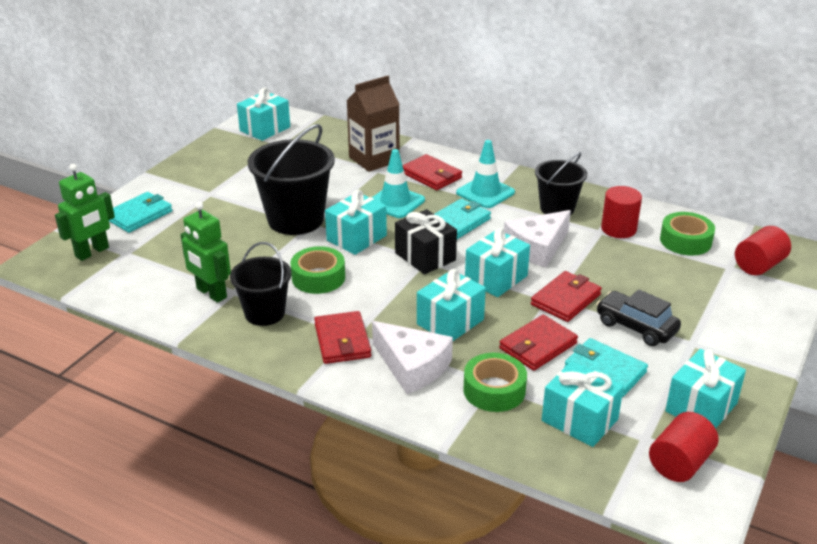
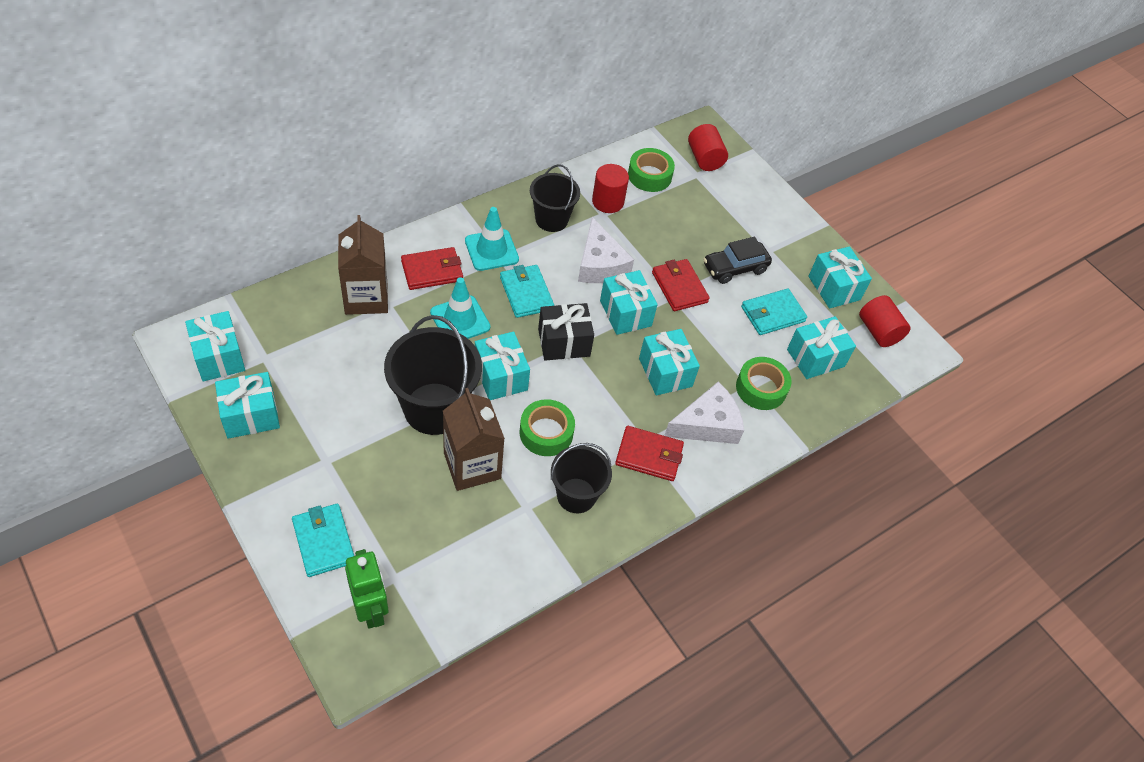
camera: 70 degrees left, 20 degrees up
green robot [180,202,231,303] -> none
red wallet [499,315,578,371] -> none
none -> turquoise gift [215,372,280,439]
none -> brown carton [443,388,505,491]

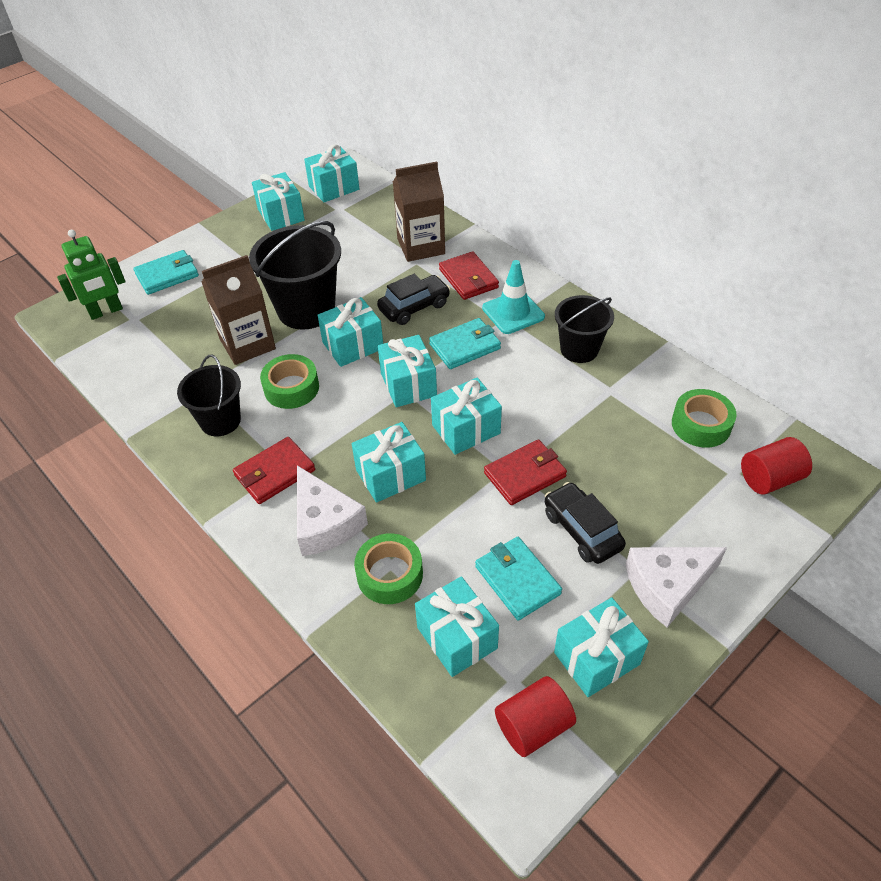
camera: 90 degrees right, 5 degrees down
turquoise traffic cone [430,277,490,339] -> black car [377,274,450,325]
black gift [538,303,594,361] -> turquoise gift [378,335,437,407]
white cheese [578,217,634,283] -> white cheese moved to [626,547,727,627]
red cylinder [592,164,629,213] -> none
red wallet [615,426,684,481] -> red wallet turned 45 degrees clockwise [233,437,315,504]

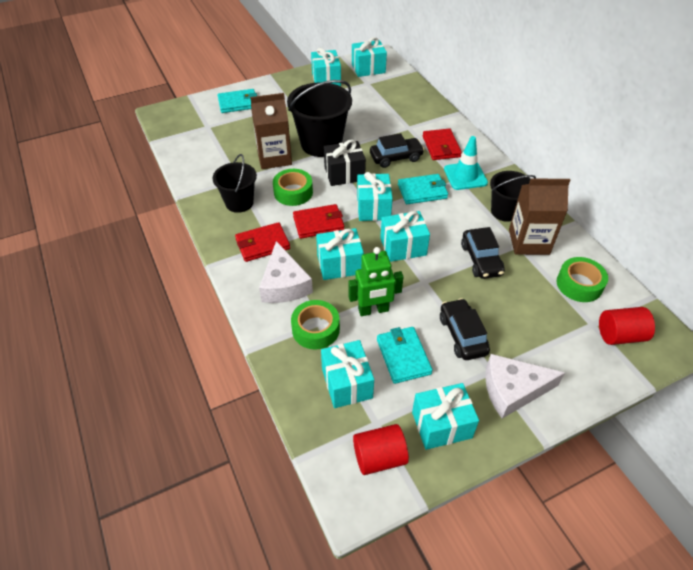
camera: 15 degrees right, 0 degrees up
green robot [57,230,125,320] -> green robot moved to [348,247,404,316]
turquoise gift [318,297,383,367] -> black gift [324,140,366,186]
brown carton [393,162,445,262] -> brown carton moved to [509,179,570,255]
red wallet [484,439,567,505] -> red wallet moved to [293,204,344,239]
none -> black car [461,227,505,279]

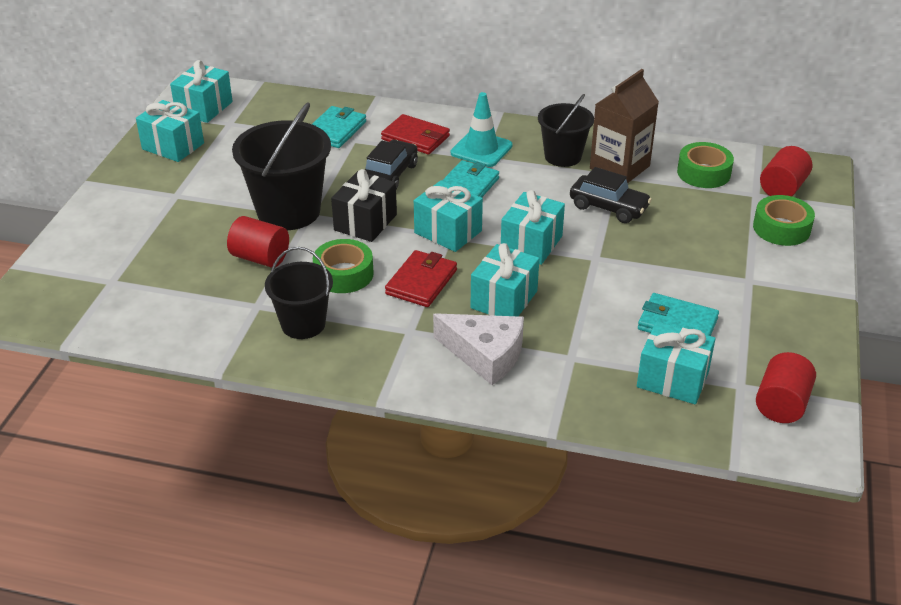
camera: 50 degrees left, 10 degrees down
turquoise wallet [218,89,257,113] -> turquoise wallet moved to [312,106,366,148]
red wallet [235,222,290,262] -> none
brown carton [250,93,292,169] -> red cylinder [227,216,289,267]
green tape [291,300,340,350] -> green tape moved to [753,195,815,246]
green robot [348,247,404,316] -> none
turquoise gift [412,383,479,450] -> none
black car [440,298,490,360] -> none
white cheese [485,354,565,418] -> none

